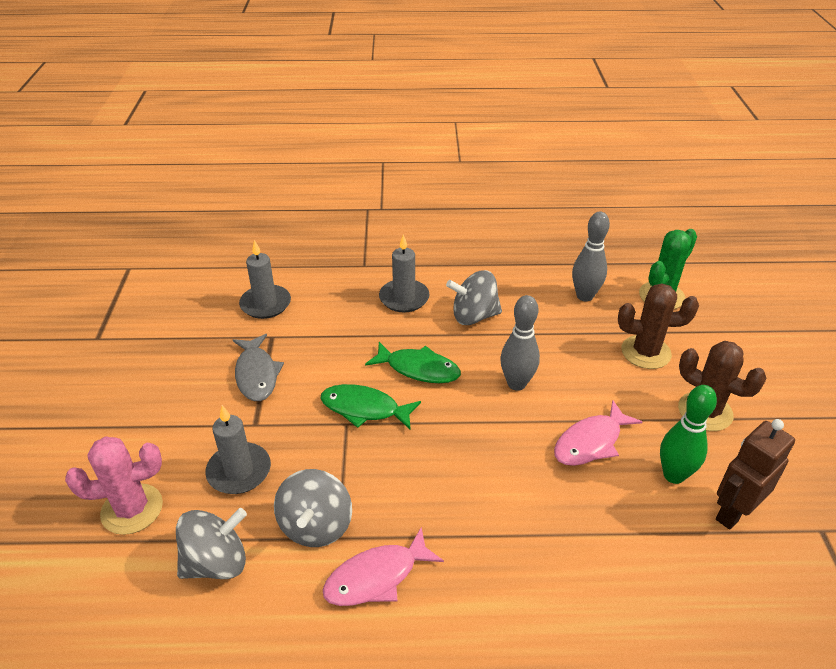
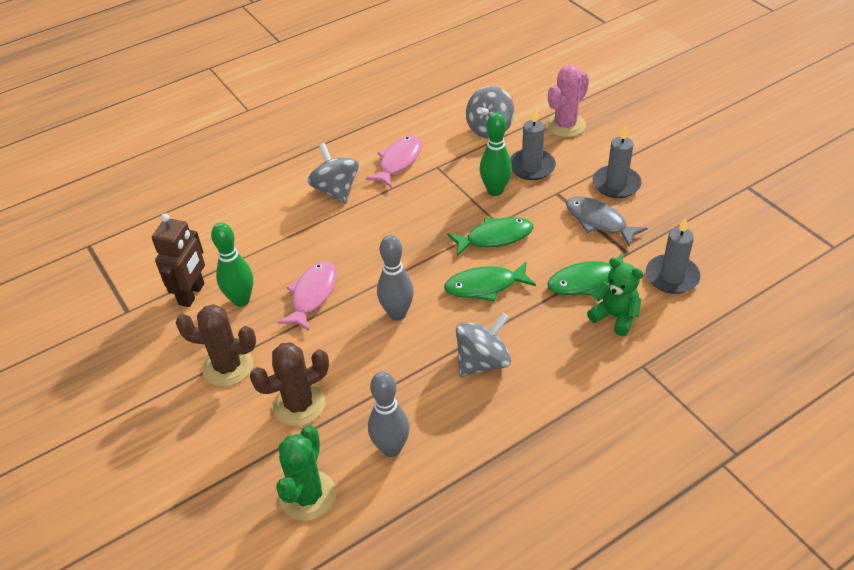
camera: 150 degrees right, 5 degrees up
grey spinning top [274,469,352,547] -> grey spinning top moved to [307,143,359,204]
grey candle [379,234,430,312] -> grey candle moved to [593,126,642,198]
none -> green bowling pin [480,113,512,196]
none -> green fish [547,253,623,295]
none -> green teddy bear [587,258,643,336]

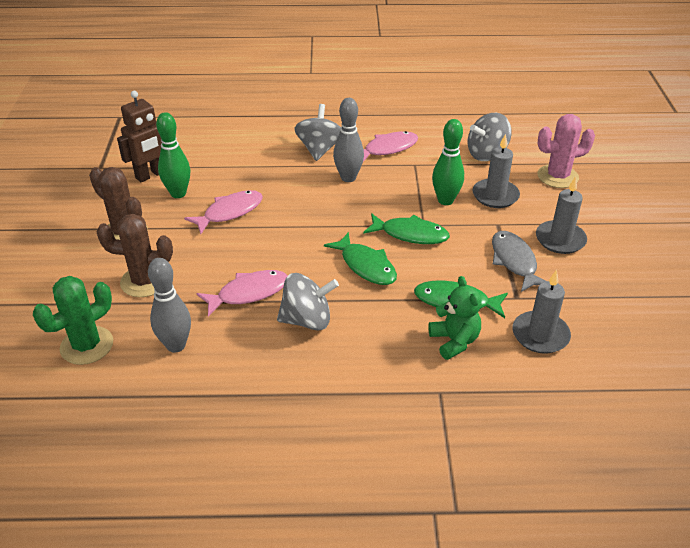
camera: 30 degrees right, 5 degrees down
grey bowling pin [377,235,414,320] -> grey bowling pin moved to [333,98,364,182]
green fish [444,261,536,302] -> green fish turned 150 degrees counterclockwise [324,232,397,285]
none -> pink fish [196,270,288,317]

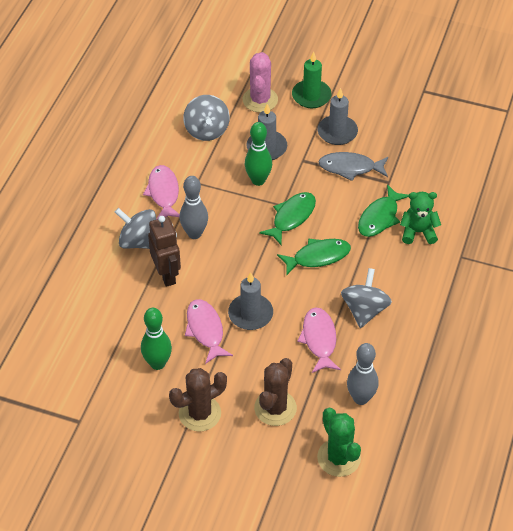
camera: 70 degrees left, 10 degrees up
brown robot [117,91,162,182] -> brown robot moved to [148,216,181,287]
grey candle [512,270,571,354] -> grey candle moved to [228,272,273,330]
none -> green candle [292,51,332,108]

